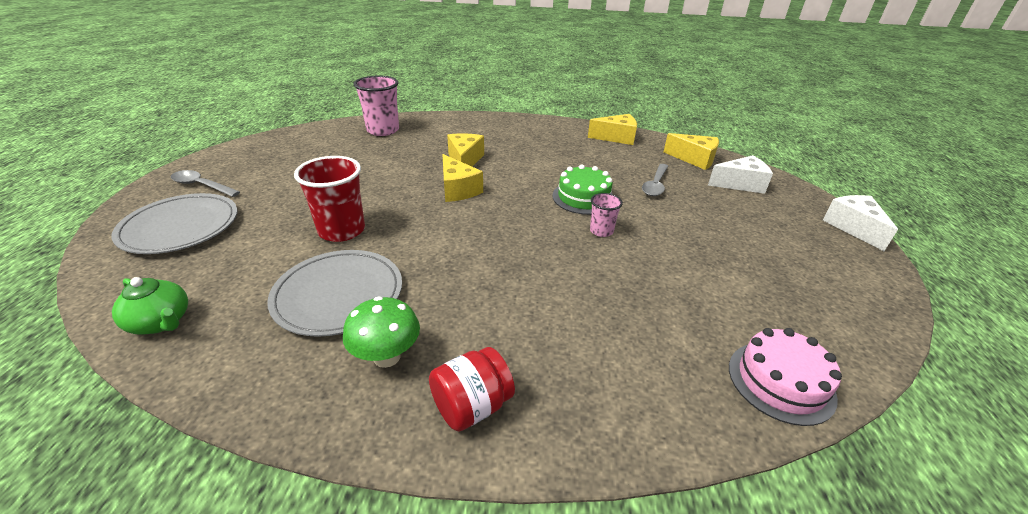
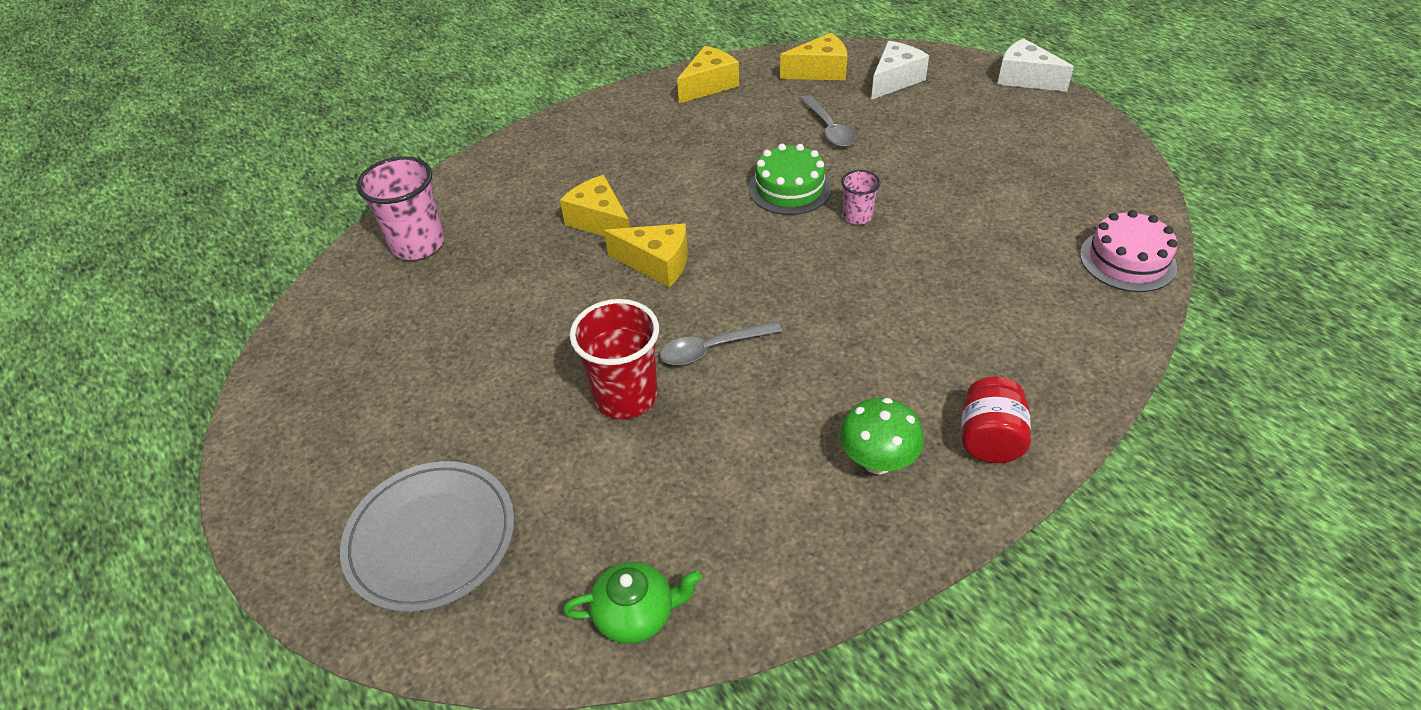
camera: 40 degrees left, 10 degrees up
grey spoon [171,170,240,197] -> grey spoon moved to [660,321,782,365]
grey plate [267,250,402,337] -> none

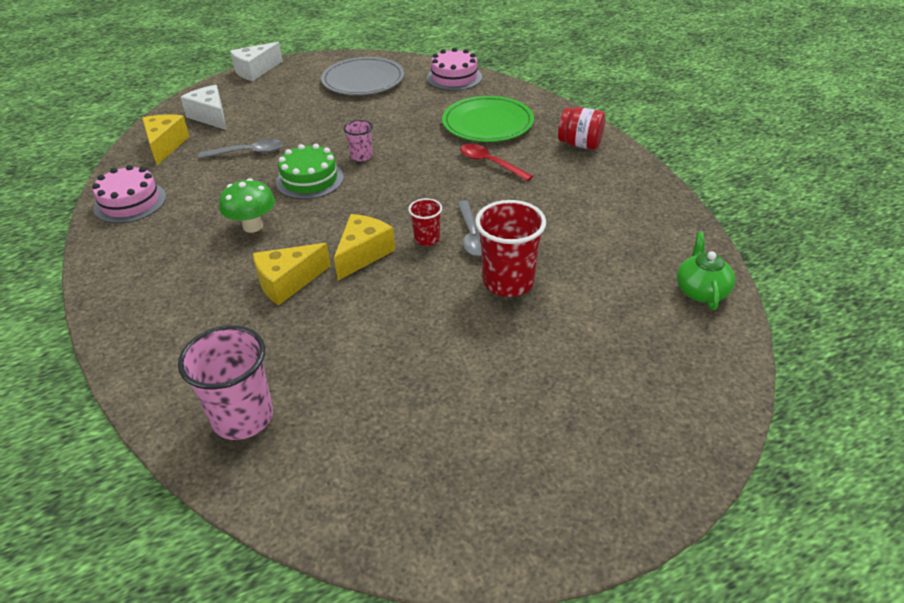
camera: 80 degrees left, 5 degrees down
grey plate [340,461,514,612] -> grey plate moved to [321,57,404,95]
yellow cheese [677,46,739,103] -> pink cake [92,165,166,223]
green mushroom [840,398,924,474] -> green mushroom moved to [219,178,275,233]
none -> red cup [408,198,442,246]
none -> green plate [442,96,534,142]
none -> red spoon [460,144,533,181]

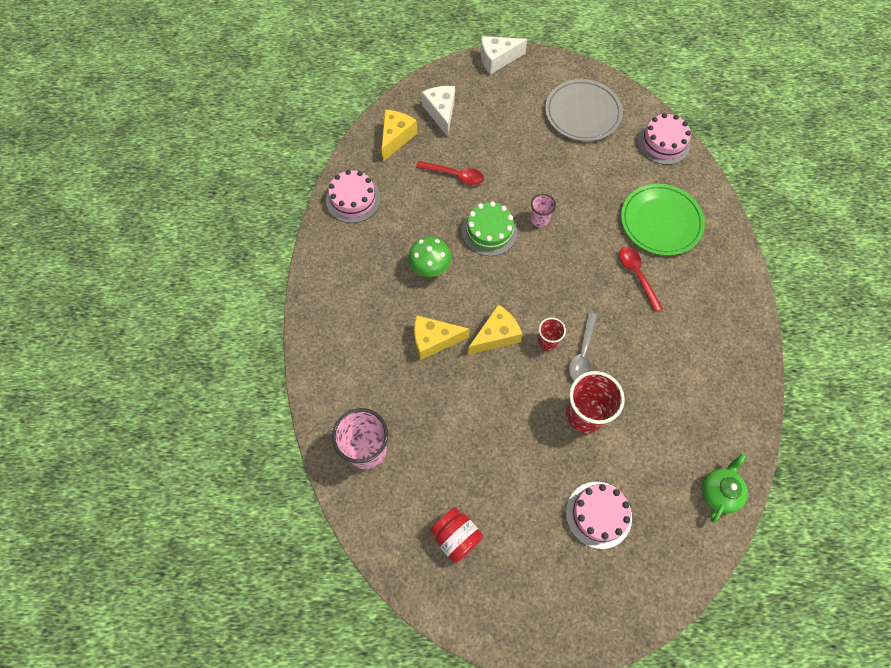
camera: 25 degrees right, 25 degrees up
grey spoon [199,139,283,159] -> red spoon [416,161,484,185]
red jar [558,107,605,150] -> red jar moved to [430,507,483,563]
none -> pink cake [566,482,632,549]

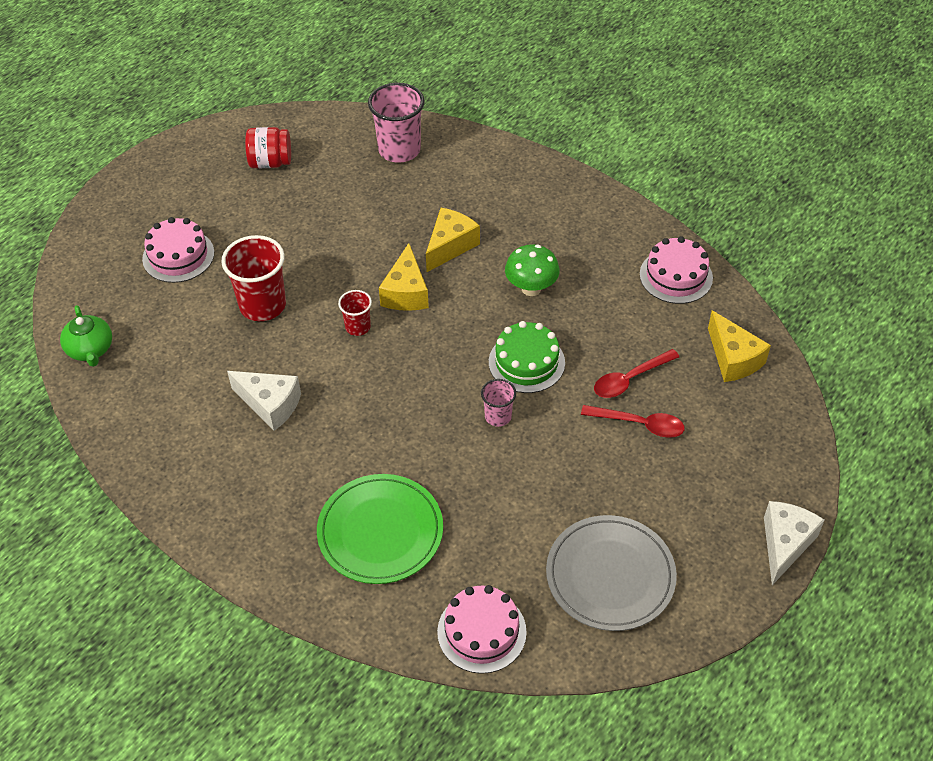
camera: 130 degrees right, 15 degrees down
white cheese [422,86,455,137] -> white cheese moved to [227,371,301,431]
grey spoon [569,312,597,380] -> none
red spoon [619,246,663,312] -> red spoon moved to [581,405,685,438]

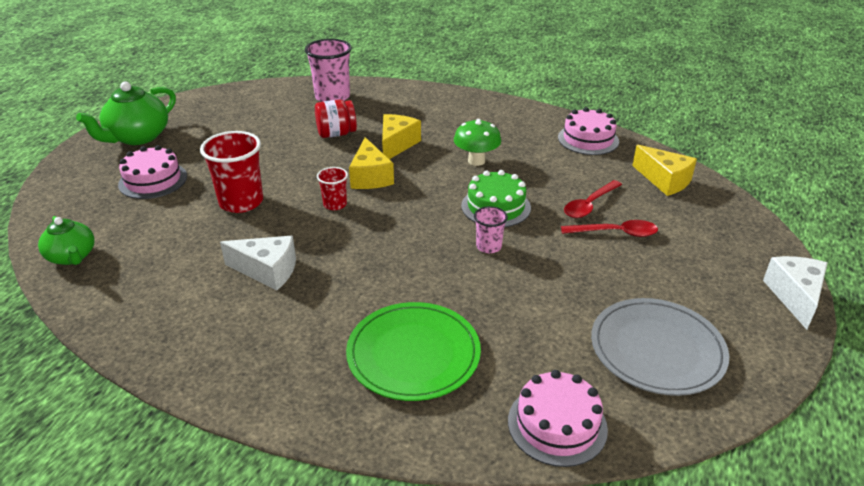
camera: 15 degrees left, 15 degrees down
red jar [245,127,291,168] -> red jar moved to [315,100,357,138]
none -> green teapot [76,81,176,145]

